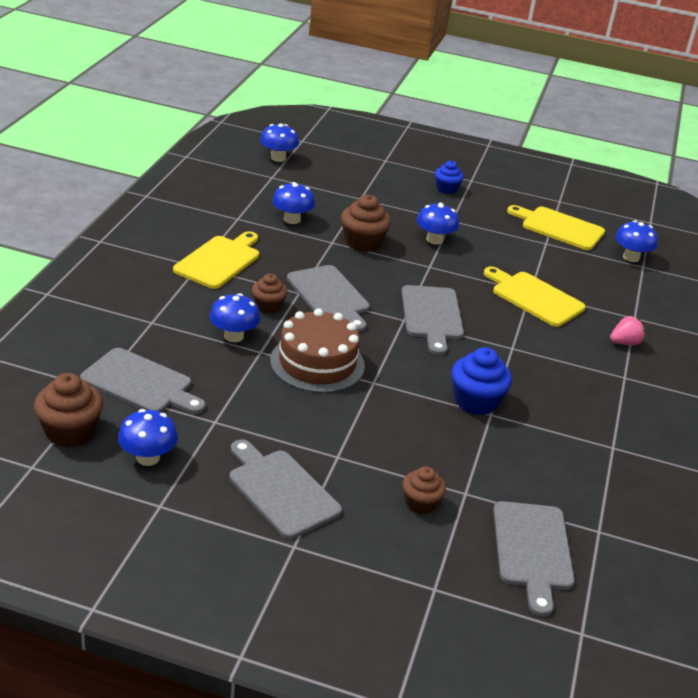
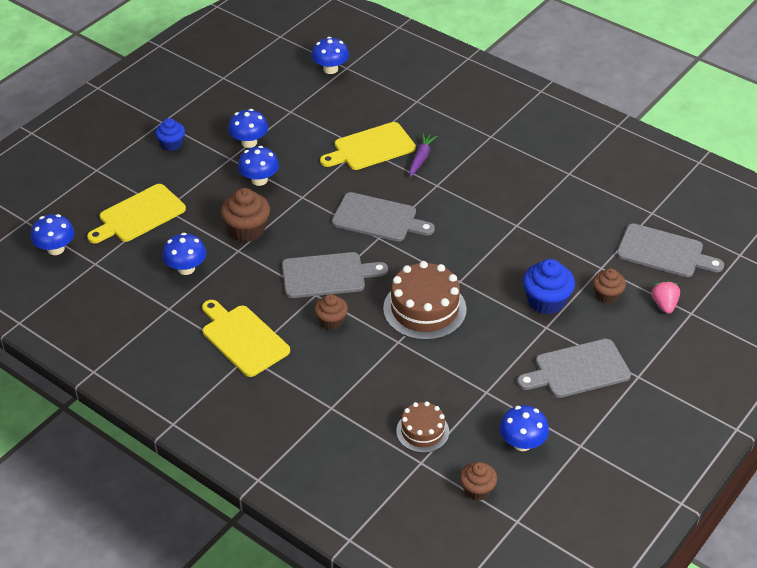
camera: 65 degrees left, 10 degrees up
brown cupcake [34,373,103,447] -> brown cupcake [460,462,497,500], size x0.64
grey cutting board [80,348,205,414] -> brown cake [396,401,449,453]
blue mushroom [210,293,260,342] -> blue mushroom moved to [228,109,268,148]
blue cupcake [451,347,512,415] -> blue cupcake moved to [523,259,575,315]
yellow cutting board [507,205,605,250] -> yellow cutting board moved to [87,184,186,243]
pink strawberry [610,316,645,345] -> pink strawberry moved to [651,280,680,314]
none -> purple carrot [409,133,437,177]

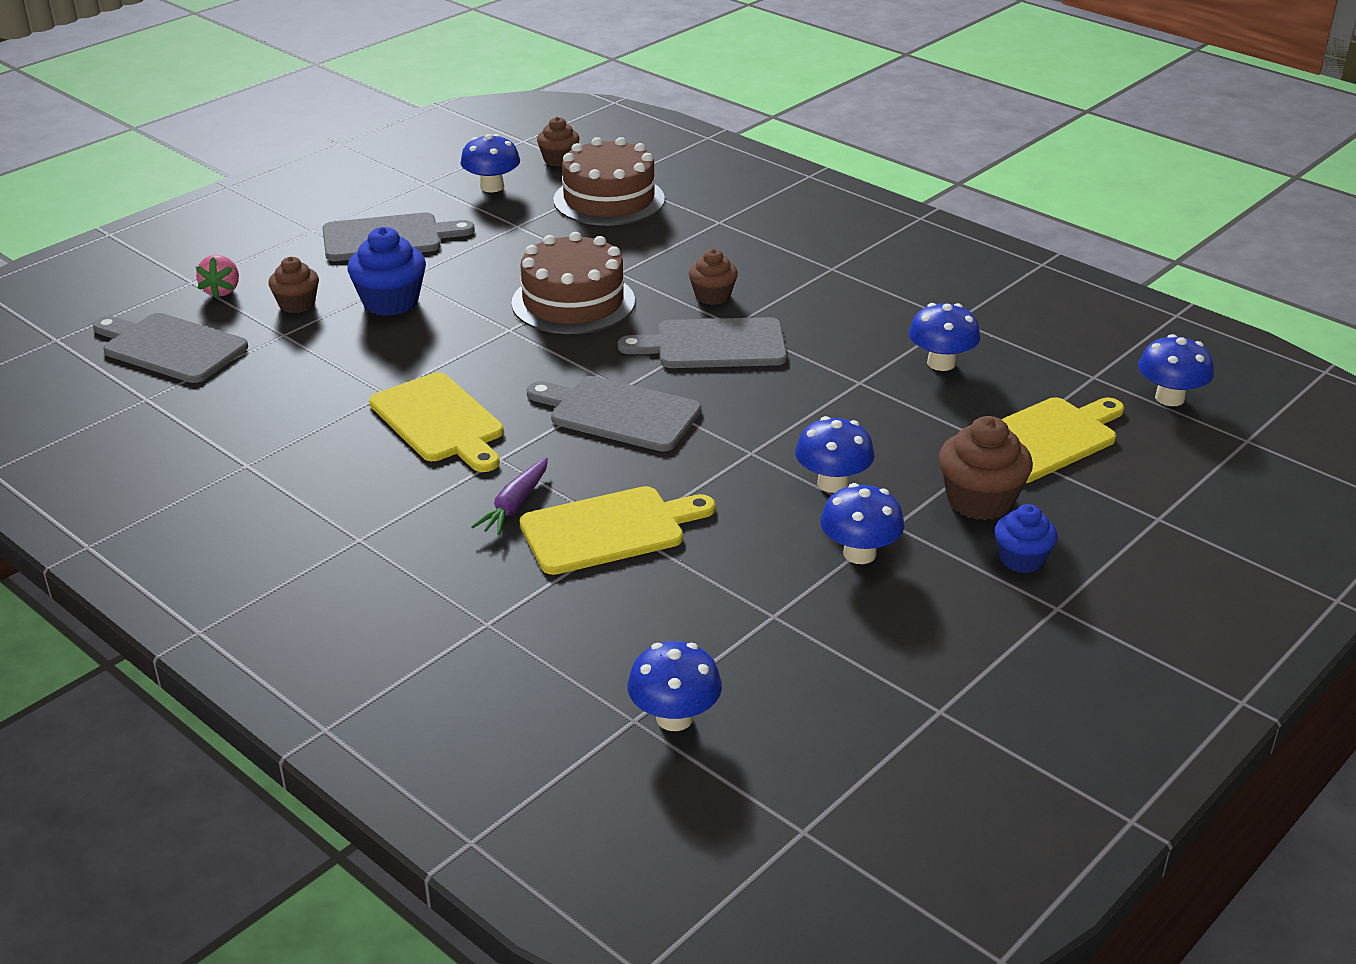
camera: 175 degrees left, 10 degrees down
yellow cutting board [202,300,290,377] -> yellow cutting board moved to [369,372,504,472]
brown cupcake [221,188,270,242] -> brown cupcake moved to [939,416,1033,520]
brown cake [396,401,449,453] -> brown cake [553,137,665,226], size x1.70

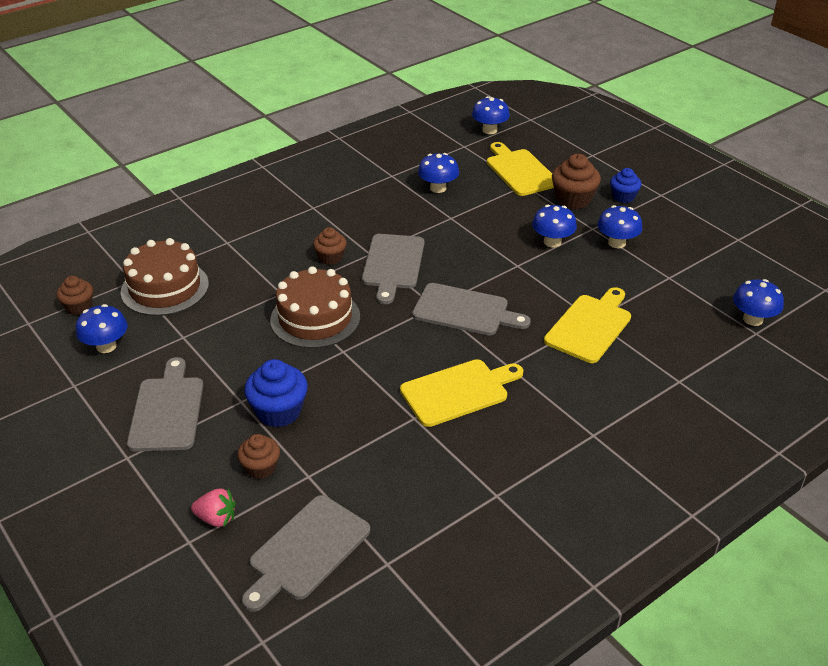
camera: 80 degrees left, 5 degrees up
purple carrot [471,457,548,535] -> none
yellow cutting board [520,486,715,575] -> yellow cutting board turned 45 degrees clockwise [544,287,631,363]
grey cutting board [526,376,701,452] -> grey cutting board turned 105 degrees counterclockwise [412,283,531,335]

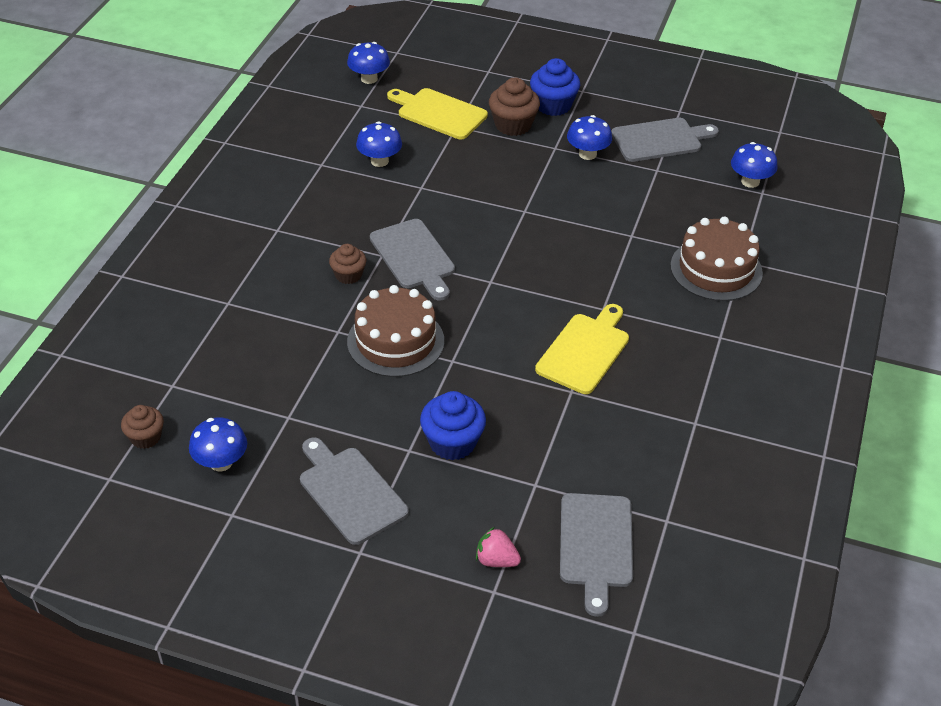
camera: 35 degrees left, 5 degrees up
brown cake [121,238,209,316] -> brown cake moved to [671,217,763,301]
pink strawberry [191,488,236,527] -> pink strawberry turned 135 degrees counterclockwise [476,527,521,567]
brown cupcake [237,434,280,479] -> none
grey cutting board [412,283,531,335] -> grey cutting board moved to [611,118,719,162]
blue mushroom [532,205,577,248] -> none
yellow cutting board [544,287,631,363] -> none
blue cupcake [610,168,641,203] -> blue cupcake [530,58,580,116], size x1.56

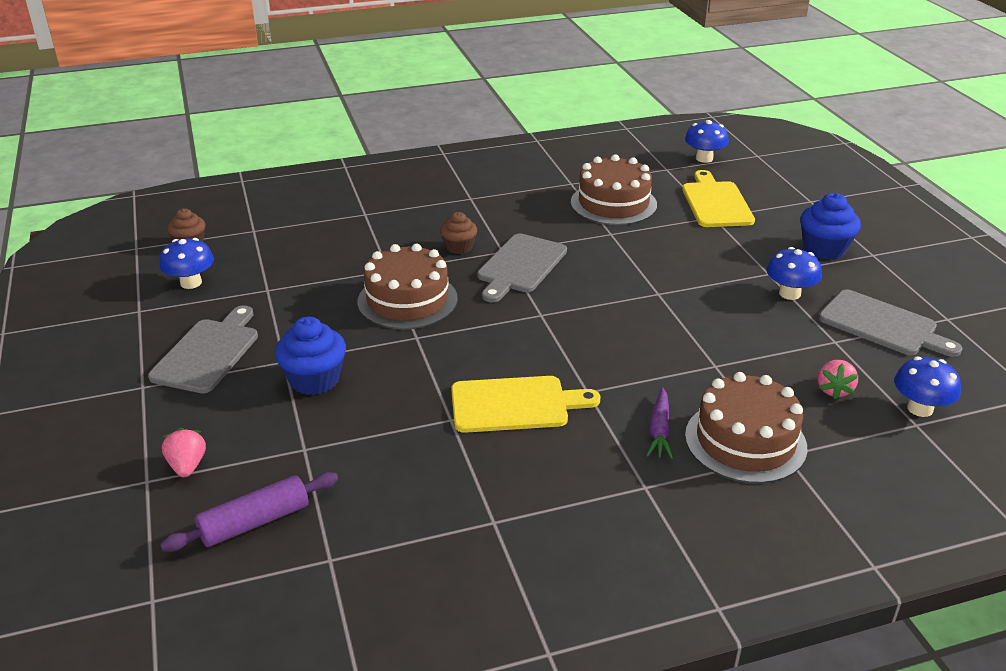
camera: 55 degrees right, 10 degrees down
blue mushroom [356,121,402,167] -> brown cake [571,154,657,225]
brown cupcake [489,77,540,136] -> none
grey cutting board [560,493,633,617] -> purple rolling pin [160,472,338,552]
none -> purple carrot [647,387,673,459]
none -> pink strawberry [818,360,858,399]

